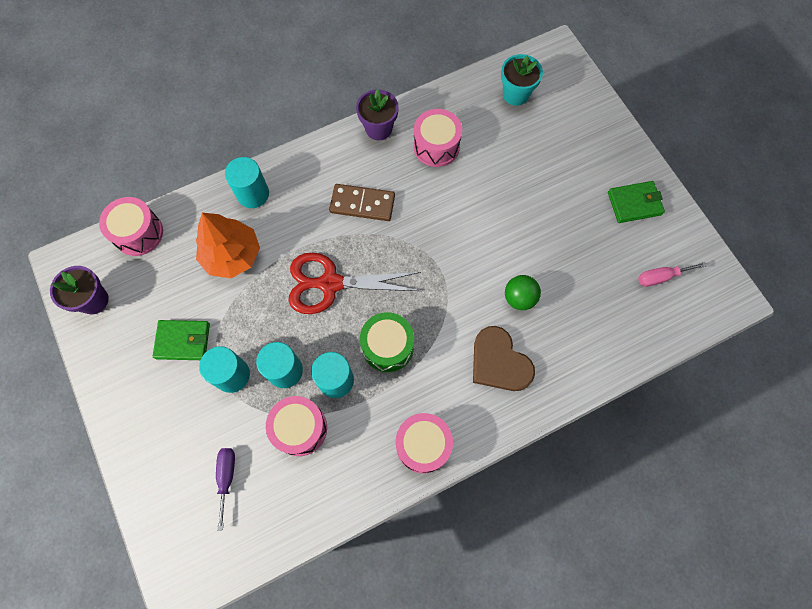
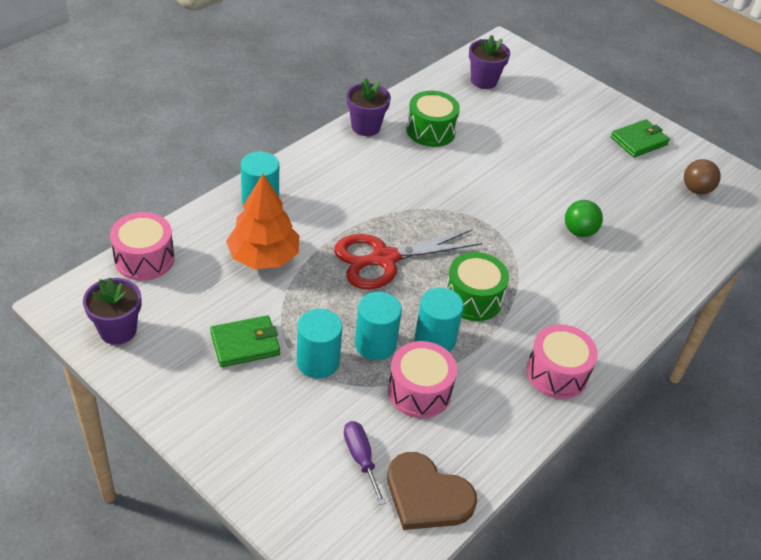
camera: 25 degrees left, 25 degrees down
brown domino [329,184,395,221] -> none
pink drum [413,109,462,167] -> green drum [407,91,460,147]
brown heart [473,326,535,391] -> brown heart moved to [387,452,477,530]
turquoise flower pot [501,54,543,106] -> purple flower pot [469,35,510,89]
pink screwdriver [638,262,707,287] -> brown ball [684,159,721,194]

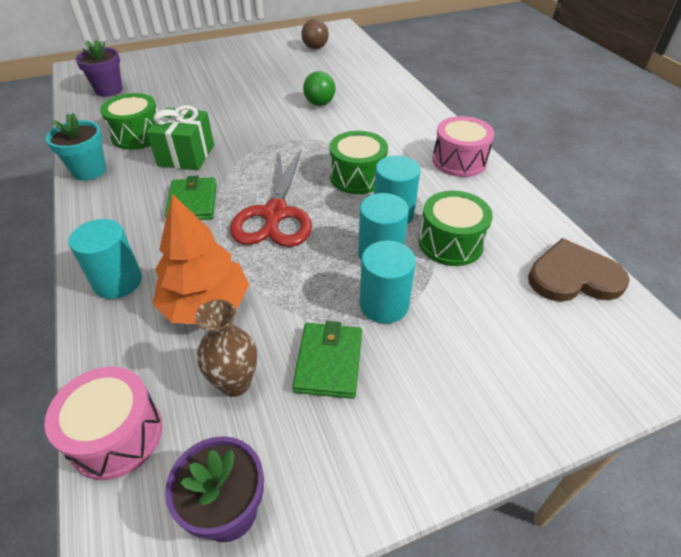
camera: 60 degrees left, 0 degrees up
purple screwdriver [344,421,386,505] -> none
purple flower pot [347,78,391,136] -> turquoise flower pot [46,113,106,181]
brown heart [387,452,477,530] -> brown heart turned 150 degrees counterclockwise [528,238,630,302]
pink drum [388,341,457,418] -> green drum [419,191,493,266]
green wallet [611,119,670,158] -> green wallet moved to [165,176,217,220]
none -> green gift [146,105,214,170]
none -> brown vase [195,299,257,397]

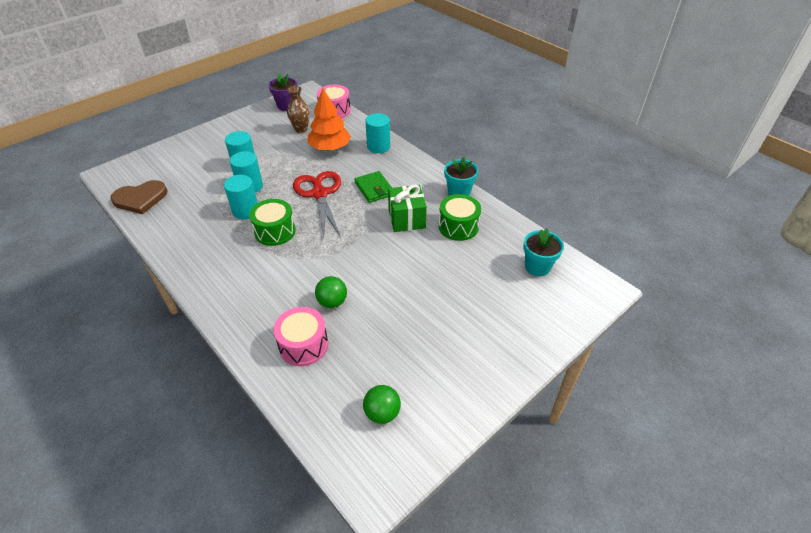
camera: 160 degrees right, 0 degrees up
purple flower pot [75,40,123,97] -> turquoise flower pot [523,228,564,277]
green wallet [292,321,362,399] -> none
brown ball [301,19,329,49] -> green ball [363,385,401,424]
green drum [419,191,493,266] -> none
pink drum [433,116,495,177] -> pink drum moved to [274,307,328,366]

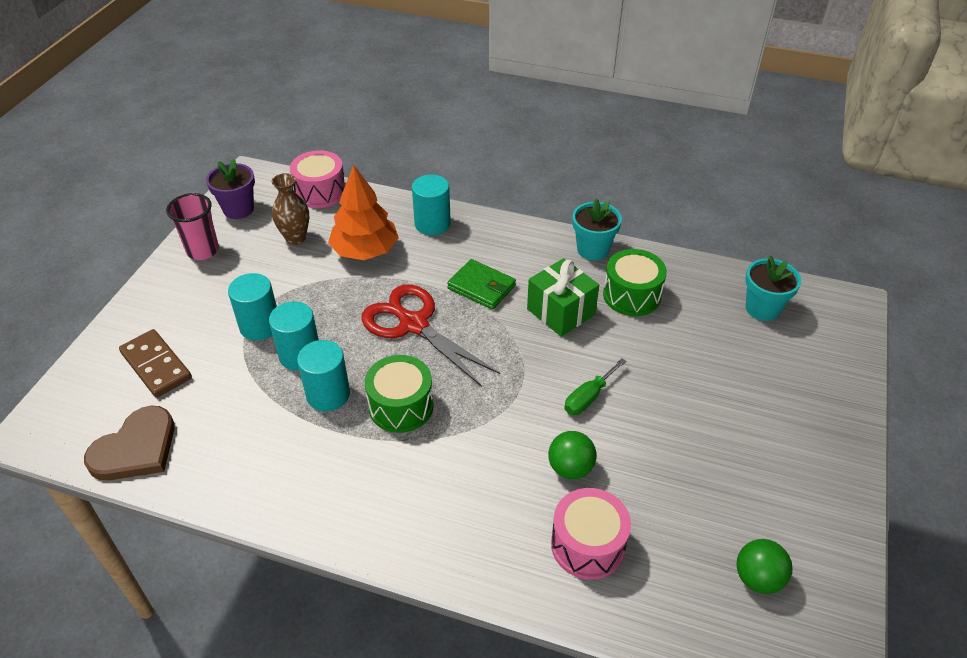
camera: 30 degrees left, 0 degrees up
none -> brown domino [119,329,192,398]
none -> pink cup [166,193,219,260]
none -> green screwdriver [564,358,626,415]

